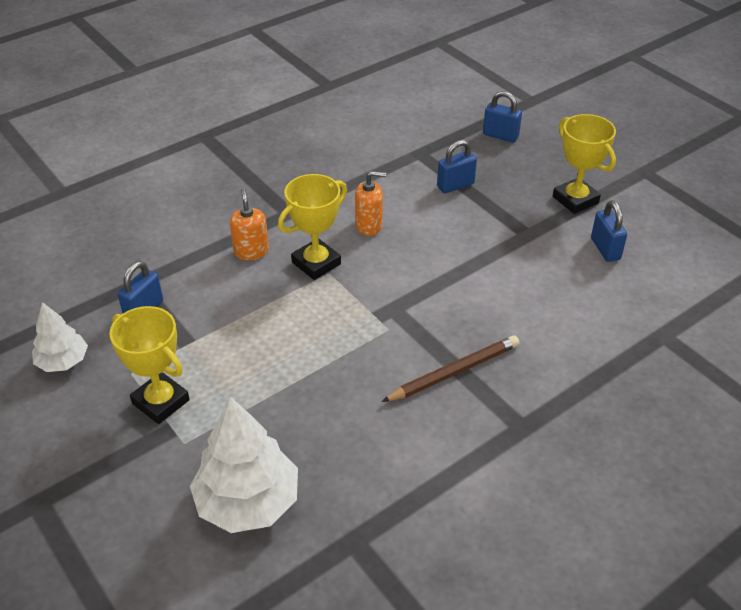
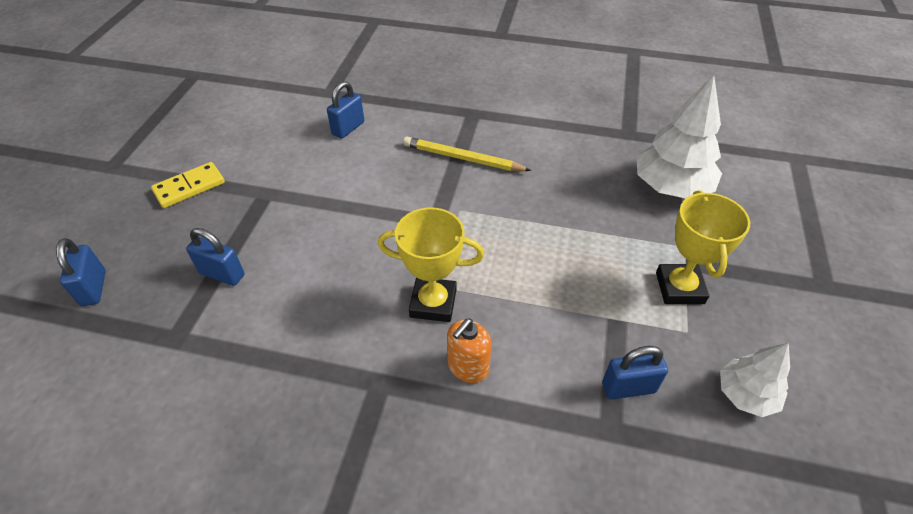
camera: 130 degrees left, 5 degrees up
orange soap dispenser [355,171,386,236] -> none
brown pencil [382,336,519,402] -> yellow pencil [403,136,531,171]
yellow trophy [553,114,616,214] -> yellow domino [151,162,225,208]
blue padlock [591,200,627,262] -> blue padlock moved to [327,81,364,139]

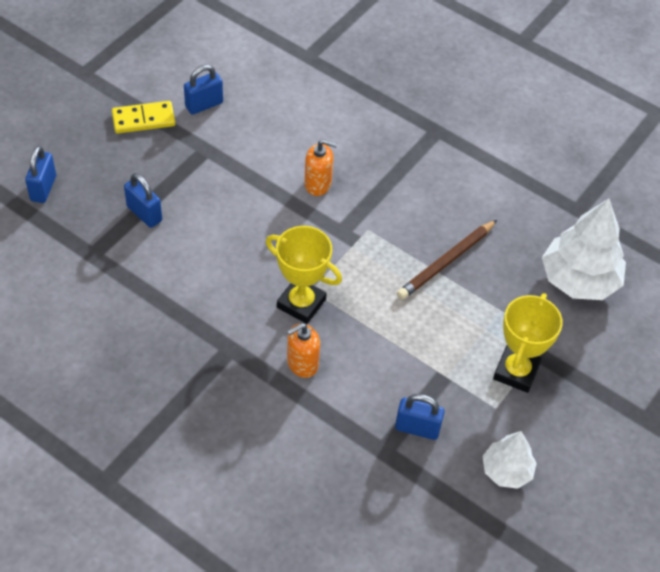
camera: 20 degrees right, 5 degrees up
blue padlock [327,81,364,139] -> blue padlock moved to [184,65,223,115]
yellow pencil [403,136,531,171] -> none
none -> orange soap dispenser [304,139,337,196]
none -> brown pencil [397,220,497,300]

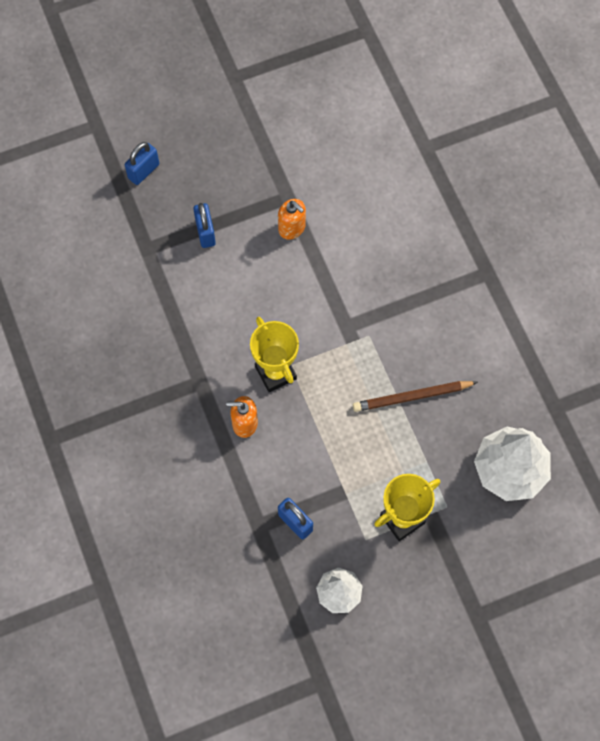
camera: 35 degrees right, 15 degrees up
yellow domino [112,101,175,134] -> none
blue padlock [184,65,223,115] -> none
orange soap dispenser [304,139,337,196] -> orange soap dispenser moved to [278,199,306,240]

